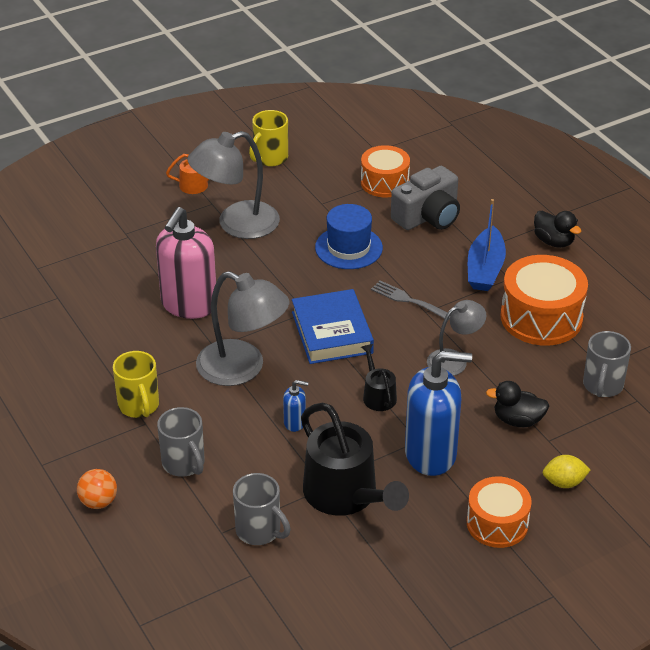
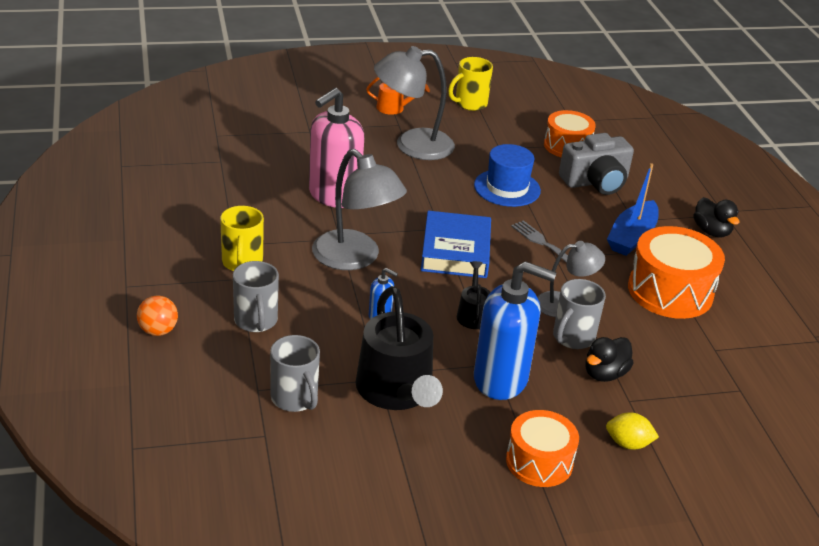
camera: 15 degrees right, 5 degrees down
black duck [486,381,549,427] -> black duck turned 75 degrees counterclockwise [586,337,634,382]
grey mug [583,331,631,397] -> grey mug moved to [553,279,606,349]

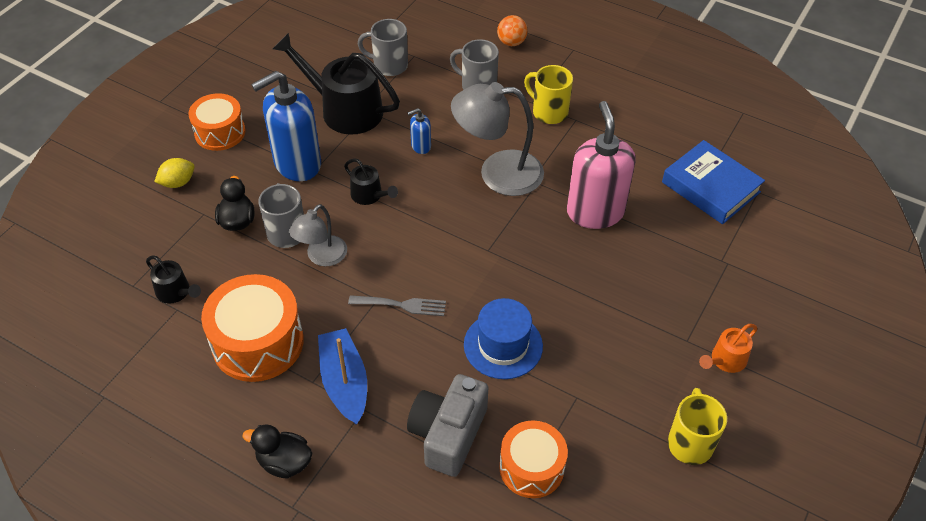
camera: 135 degrees right, 15 degrees up
grey lamp [374,46,455,160] -> none
blue book [421,211,491,278] -> blue book moved to [662,140,765,224]
none -> black watering can [146,255,201,304]

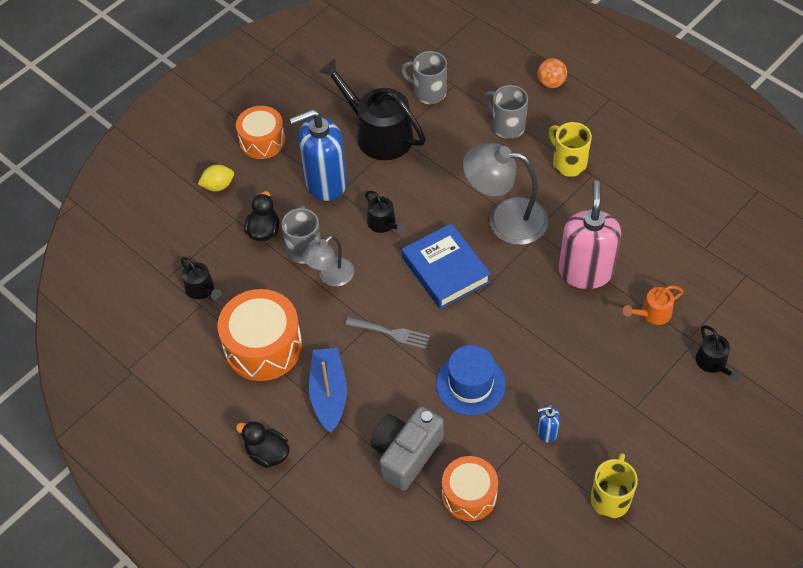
camera: 15 degrees right, 5 degrees up
blue soap dispenser [407,108,431,154] -> blue soap dispenser moved to [537,405,560,443]
blue book [662,140,765,224] -> blue book moved to [402,223,491,309]
orange watering can [699,324,757,373] -> orange watering can moved to [623,286,684,325]
none -> black watering can [696,325,741,382]

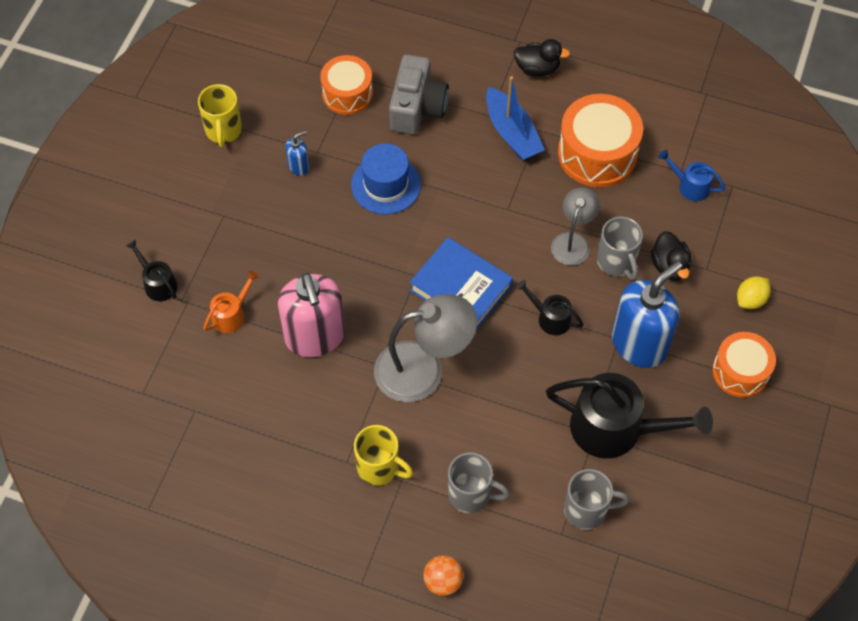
camera: 155 degrees right, 5 degrees up
black watering can [180,257,222,300] -> blue watering can [658,150,725,201]
grey fork [345,317,430,349] -> none

